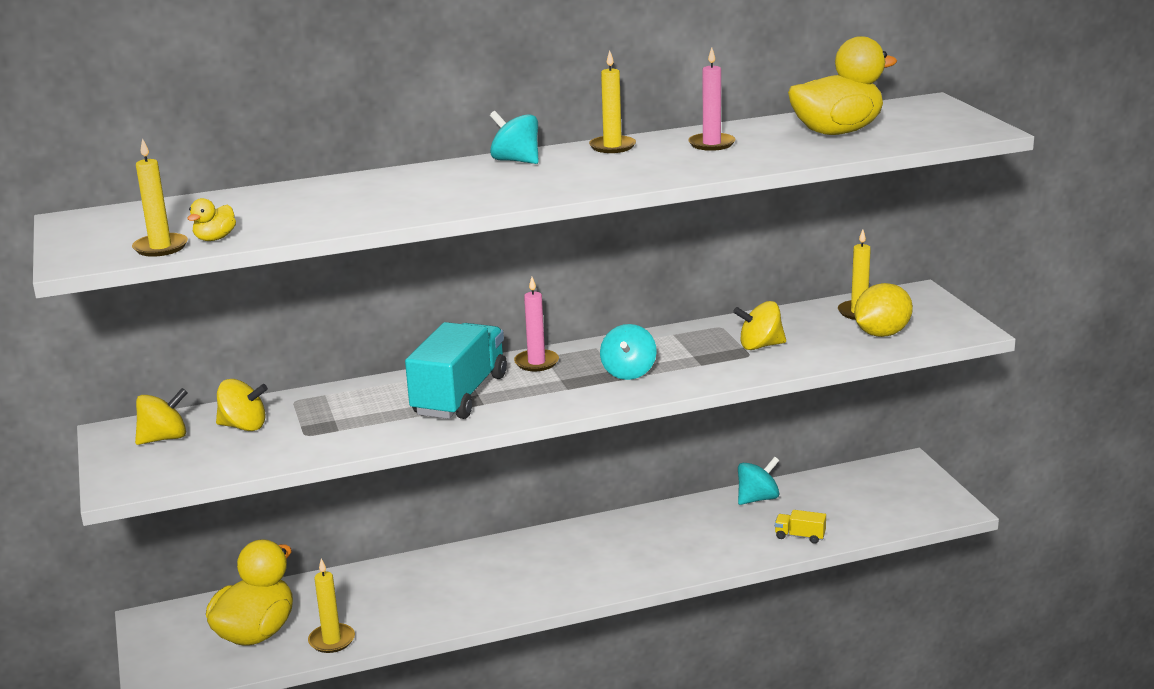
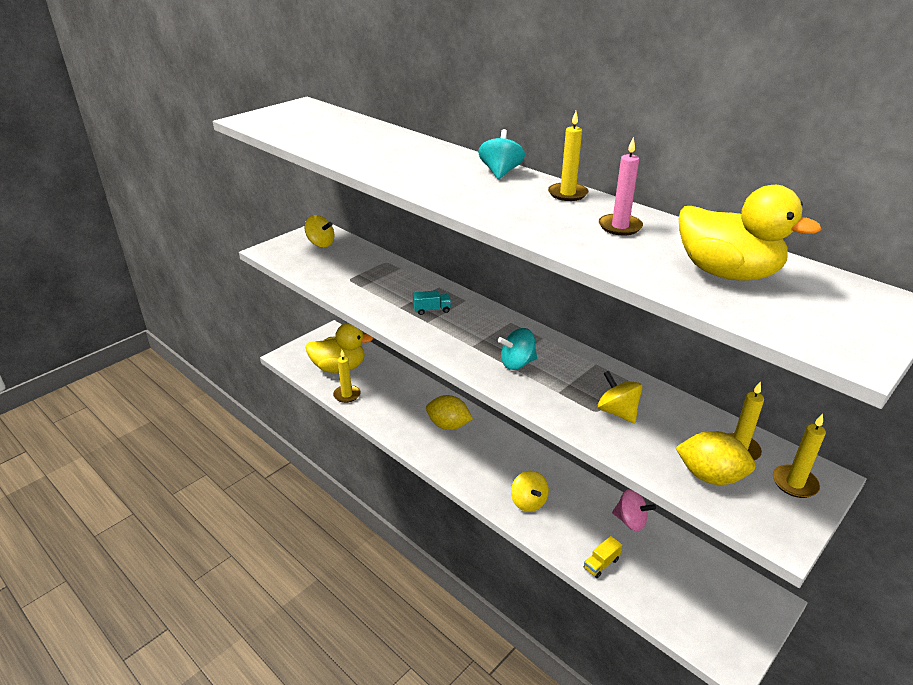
camera: 60 degrees right, 10 degrees up
yellow candle [132,138,188,257] -> yellow candle moved to [773,414,826,498]
yellow duck [187,198,236,241] -> none
yellow spinning top [216,379,268,431] -> yellow spinning top moved to [511,471,549,512]
turquoise truck [405,322,507,419] -> turquoise truck [413,290,451,315], size x0.41
pink candle [514,277,559,371] -> none
turquoise spinning top [738,457,780,505] -> pink spinning top [612,489,656,531]
yellow truck [775,510,826,544] -> yellow truck turned 120 degrees counterclockwise [584,536,622,578]
none -> yellow lemon [426,395,473,430]

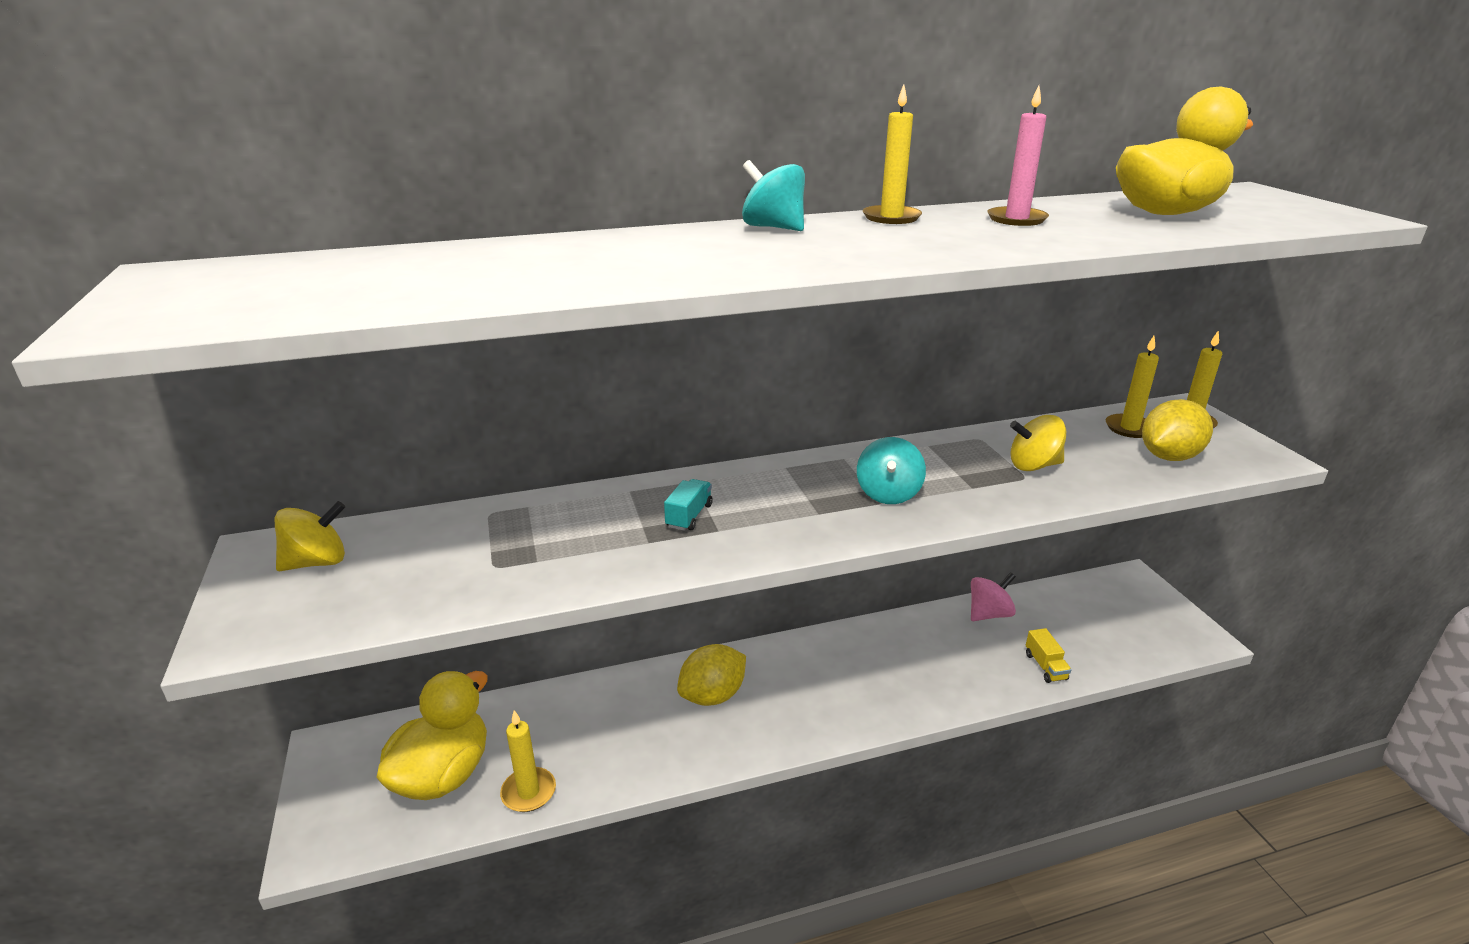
camera: 60 degrees left, 5 degrees down
yellow spinning top [511,471,549,512] -> none

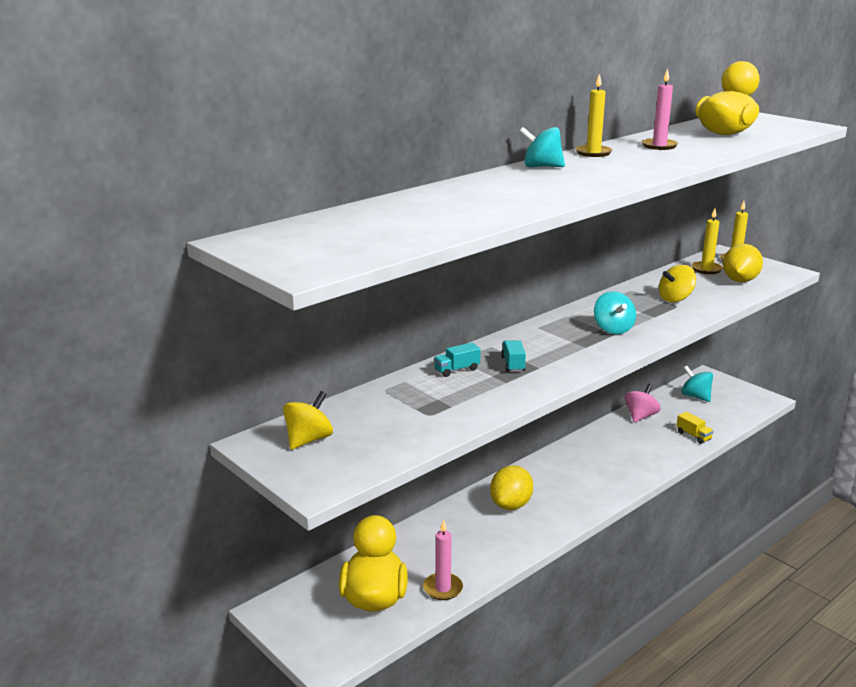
camera: 25 degrees left, 5 degrees down
yellow candle [500,710,556,812] -> pink candle [423,520,463,600]
none -> turquoise truck [434,343,481,377]
none -> turquoise spinning top [681,366,713,402]

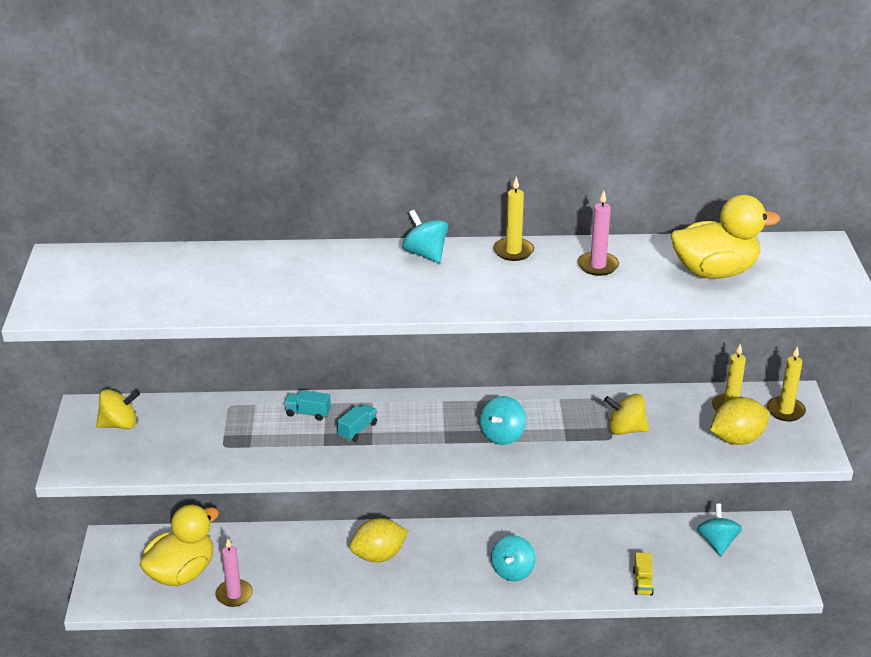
camera: 40 degrees right, 10 degrees up
pink spinning top [625,384,661,422] -> none
none -> turquoise spinning top [491,535,536,581]

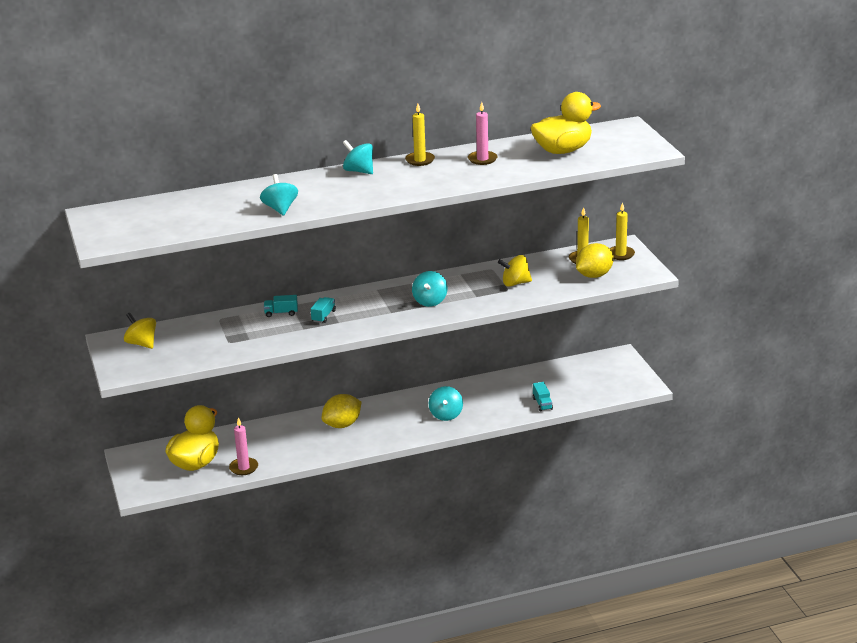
camera: 15 degrees left, 5 degrees down
yellow spinning top [96,389,140,429] -> yellow spinning top turned 105 degrees counterclockwise [124,312,156,349]
yellow truck [633,552,654,596] -> turquoise truck [533,382,553,411]
turquoise spinning top [697,503,742,556] -> turquoise spinning top moved to [260,174,298,216]

